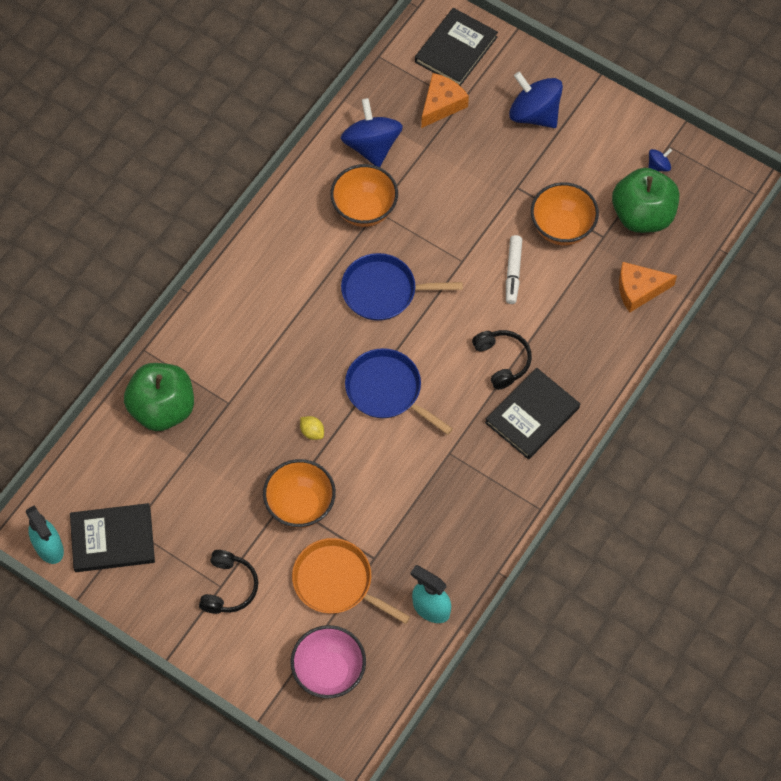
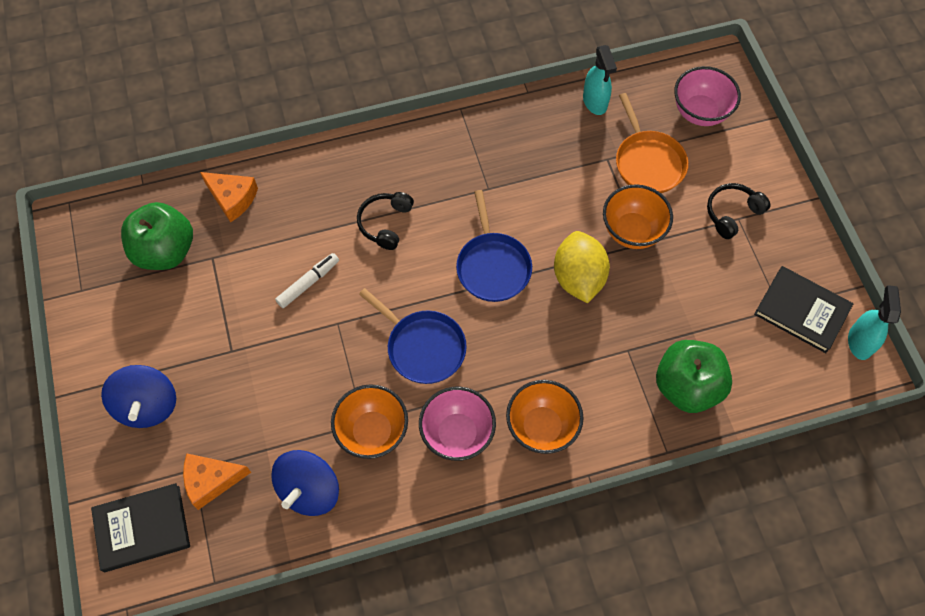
camera: 140 degrees left, 0 degrees up
yellow lemon [300,416,324,440] -> yellow lemon [554,231,610,303], size x2.50
black book [485,368,580,459] -> none
orange bowl [531,182,599,245] -> orange bowl moved to [506,380,584,454]
blue spinning top [648,149,672,171] -> none
none -> pink bowl [419,387,496,461]

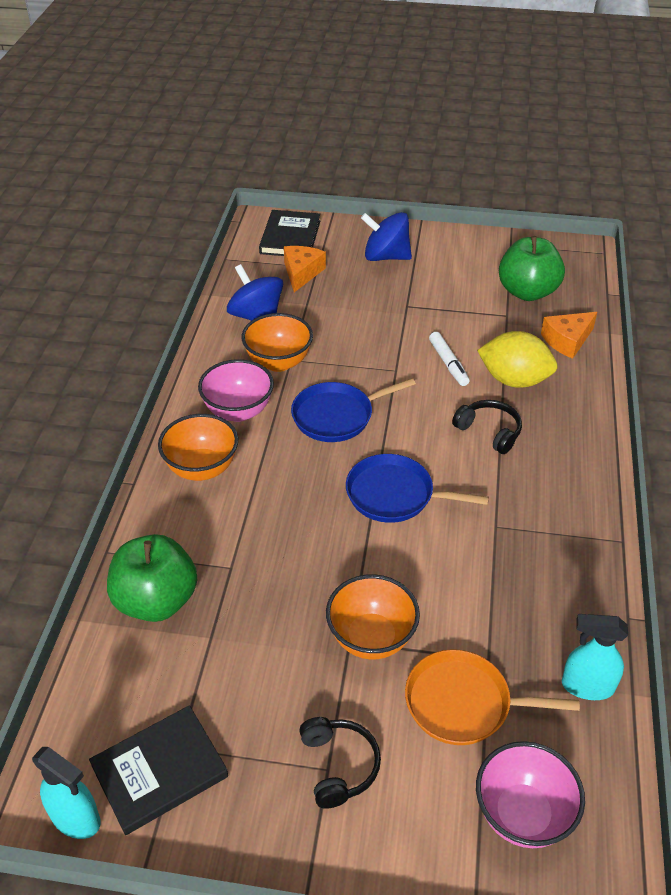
camera: 115 degrees right, 20 degrees down
yellow lemon [554,231,610,303] -> yellow lemon moved to [477,331,558,388]

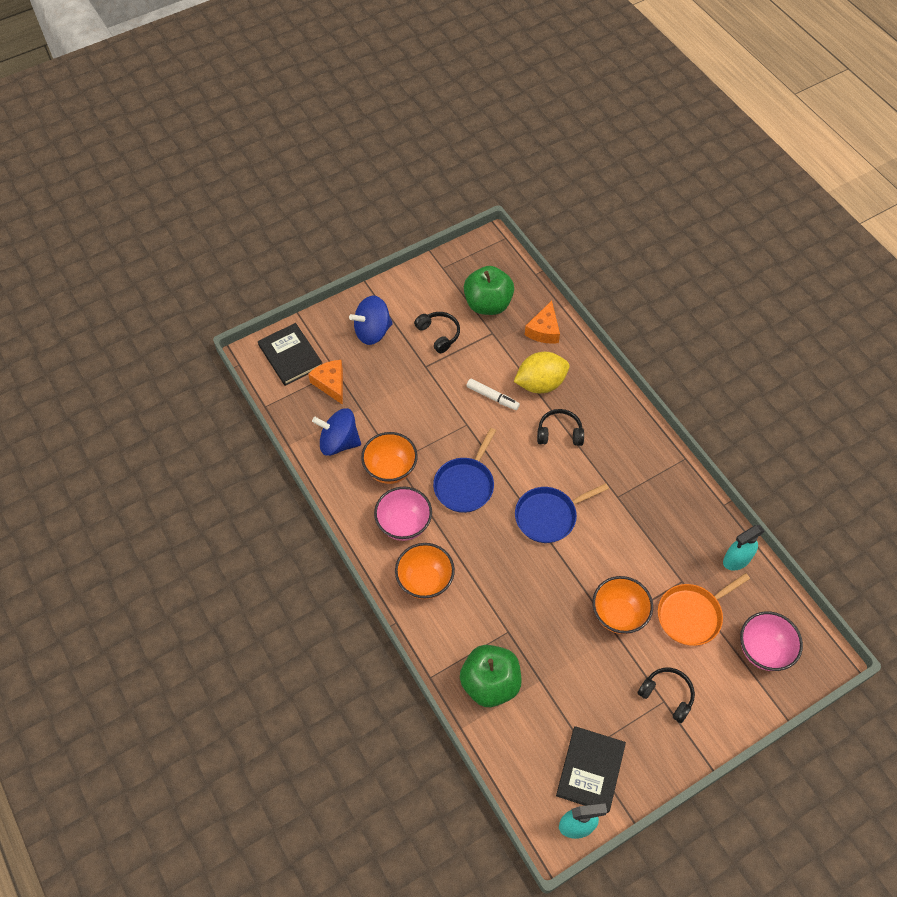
camera: 40 degrees left, 15 degrees up
none -> black headphones [414,312,460,353]

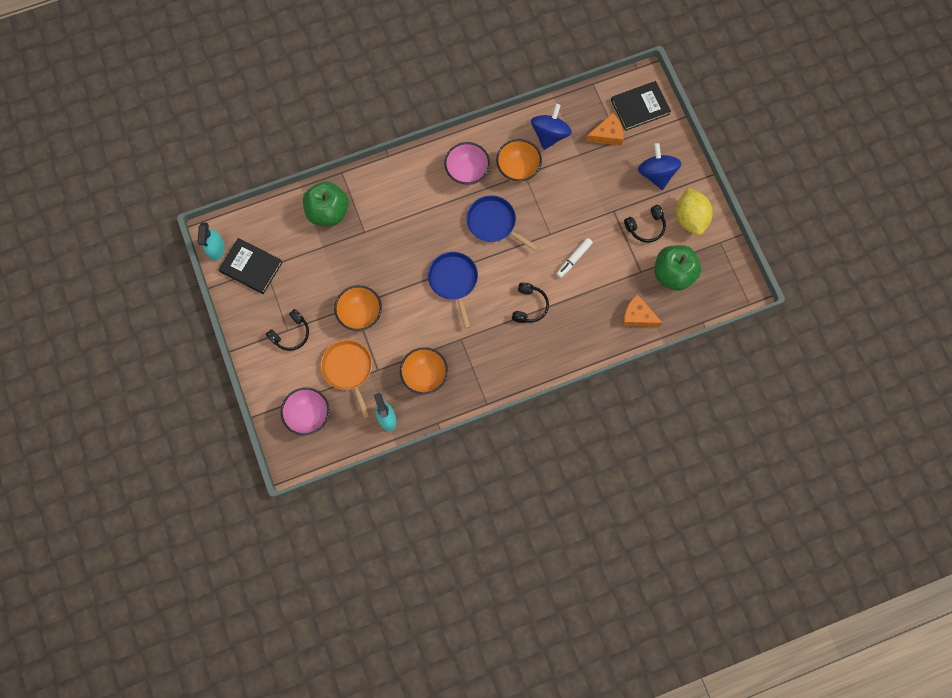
camera: 100 degrees right, 15 degrees up
orange bowl [395,543,455,599] -> orange bowl moved to [400,347,448,395]
yellow lemon [514,352,569,393] -> yellow lemon moved to [676,188,713,235]

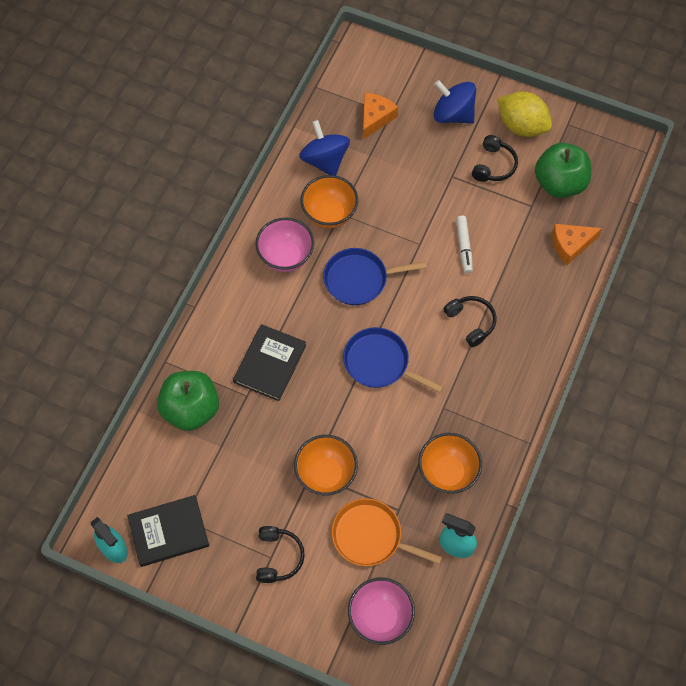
camera: 45 degrees left, 10 degrees down
black book [611,81,671,131] -> black book moved to [233,324,306,401]

